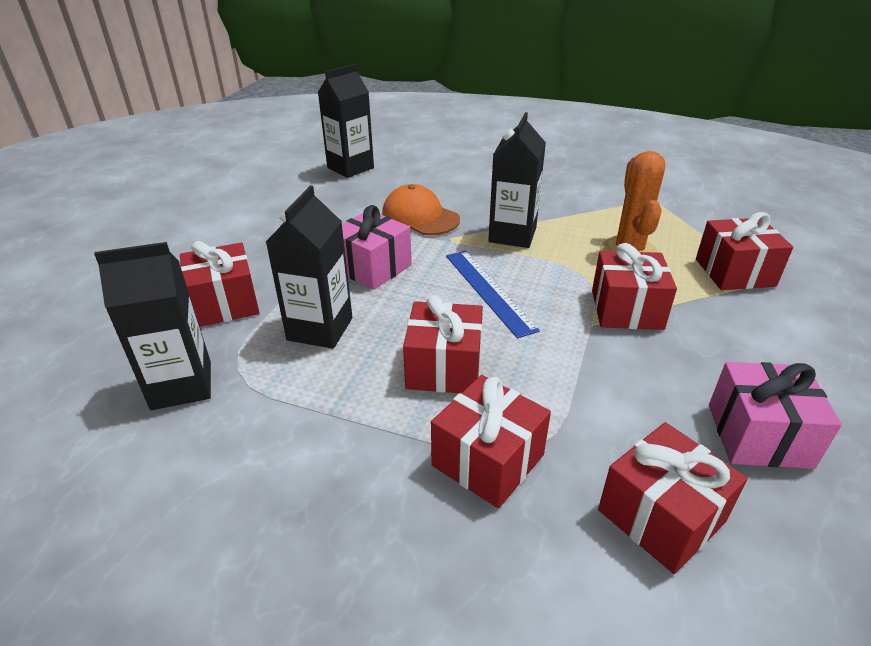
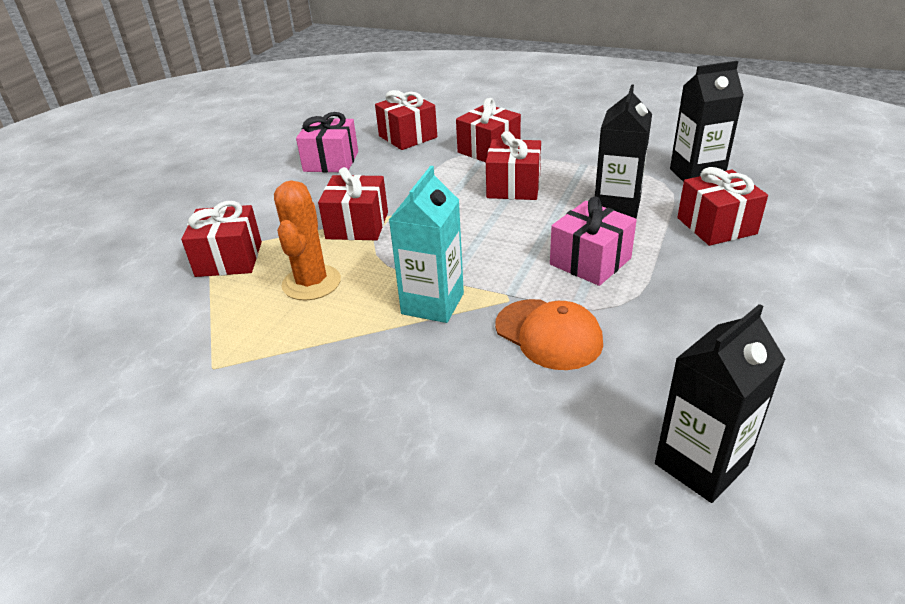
camera: 175 degrees left, 0 degrees up
blue ruler [446,251,540,338] -> none
black carton [488,112,546,248] -> turquoise carton [389,166,464,323]

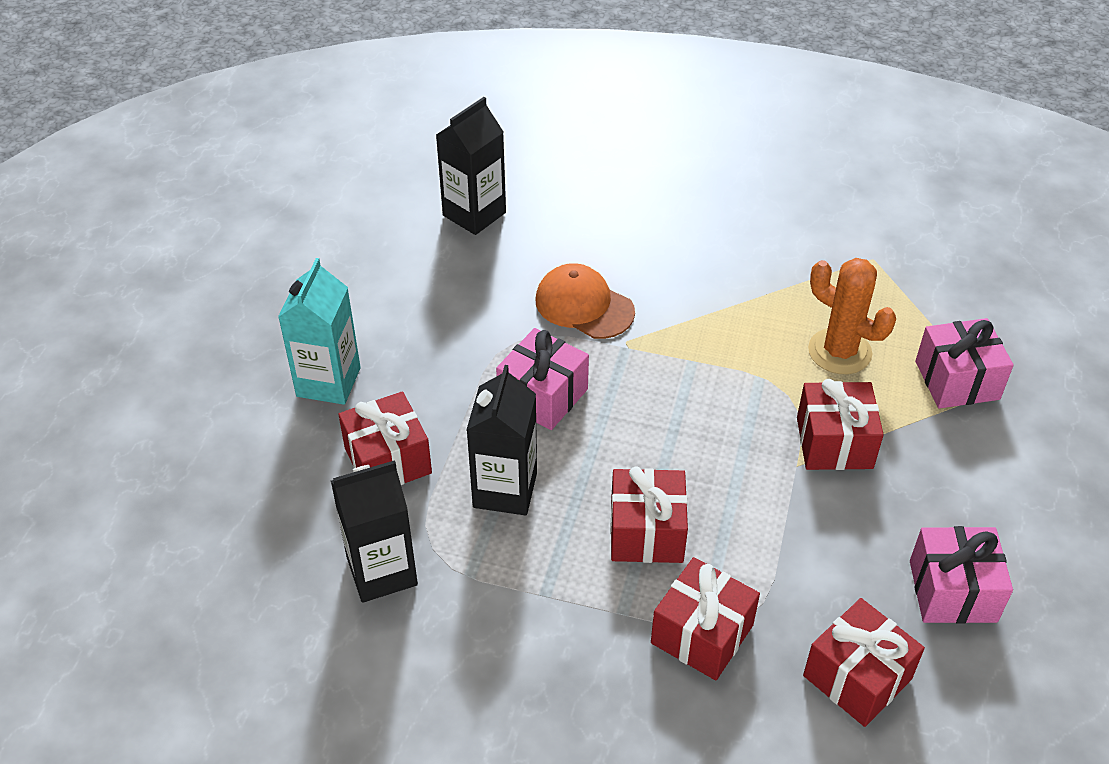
camera: 170 degrees right, 10 degrees up
red gift [181,201,262,277] -> pink gift [915,318,1014,409]
orange cactus [274,180,341,300] -> orange cactus turned 45 degrees counterclockwise [808,258,896,374]
turquoise carton [389,166,464,323] -> turquoise carton moved to [278,258,361,405]

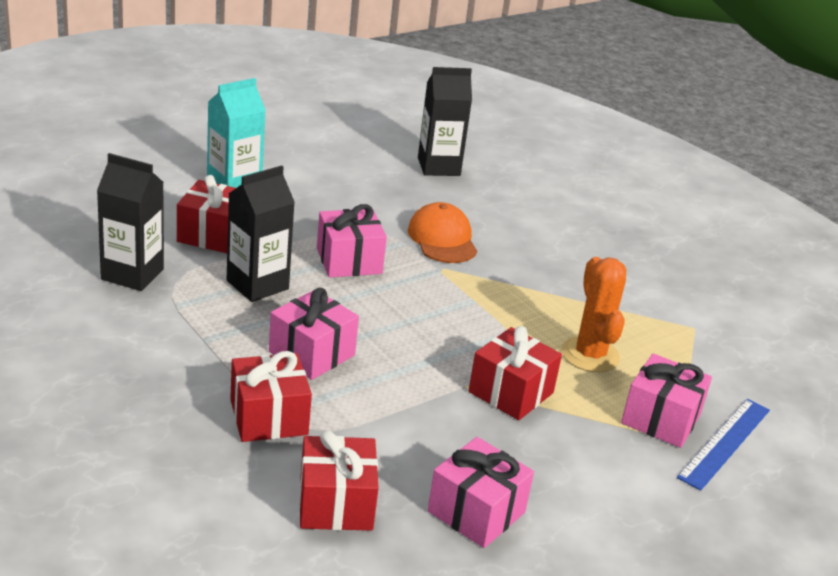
camera: 35 degrees right, 15 degrees down
red gift [610,466,688,563] -> pink gift [269,288,359,380]
none -> blue ruler [677,399,770,491]

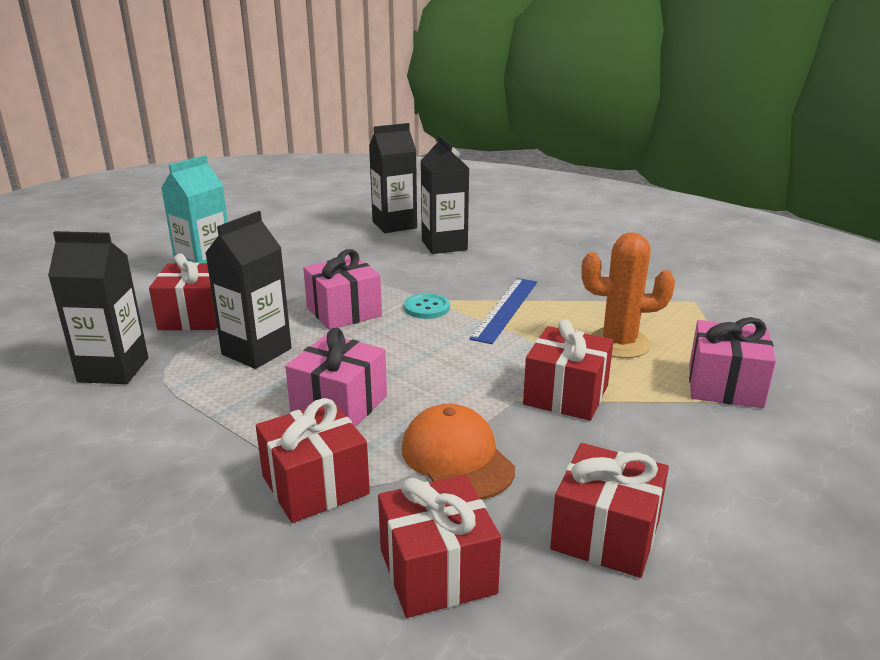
camera: 10 degrees left, 5 degrees down
orange cap [408,202,477,263] -> orange cap moved to [402,404,515,500]
pink gift [428,437,534,548] -> red gift [550,443,669,578]
orange cactus [561,257,626,372] -> orange cactus turned 60 degrees counterclockwise [581,232,675,358]
blue ruler [677,399,770,491] -> blue ruler moved to [469,278,537,344]
none -> turquoise button [404,293,450,319]
none -> black carton [421,135,469,254]

